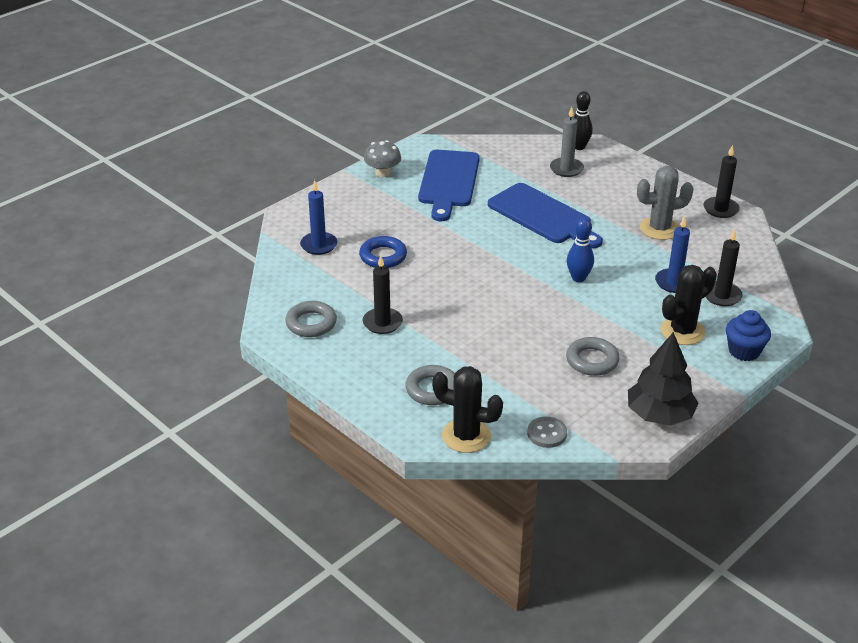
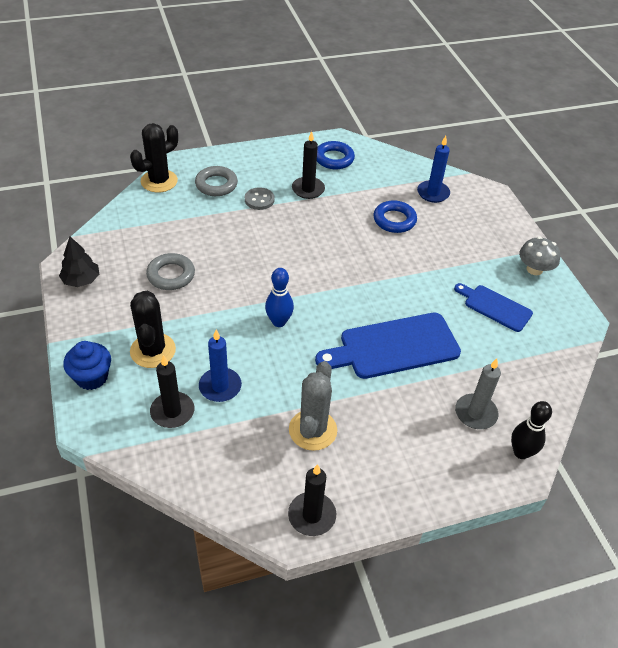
camera: 115 degrees right, 10 degrees up
grey ring [285,301,337,337] -> blue ring [317,141,355,169]
blue cutting board [418,150,480,221] -> blue cutting board [454,283,533,332], size x0.59
grey button [527,416,567,448] -> grey button moved to [245,187,275,210]
black tree [628,332,699,426] -> black tree [59,236,99,287], size x0.64

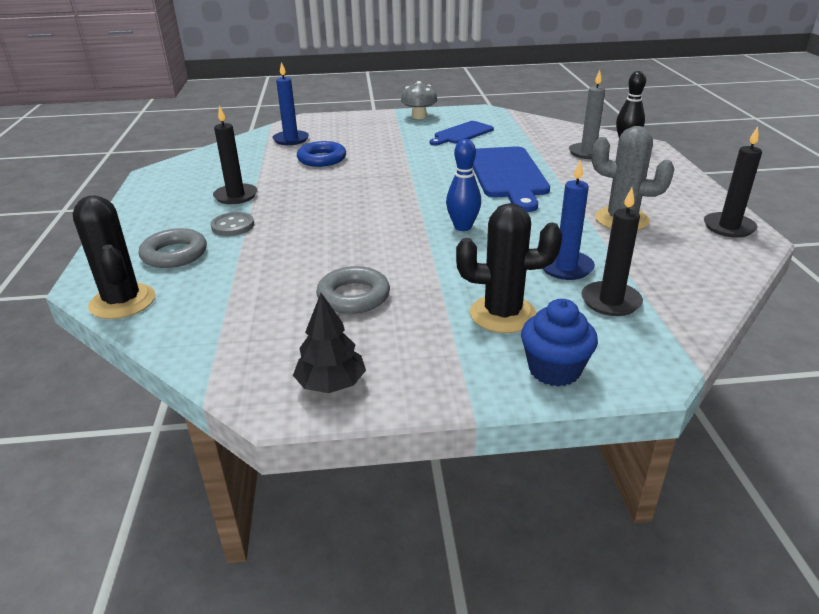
camera: 75 degrees left, 15 degrees down
blue ring [317,141,355,169] -> none

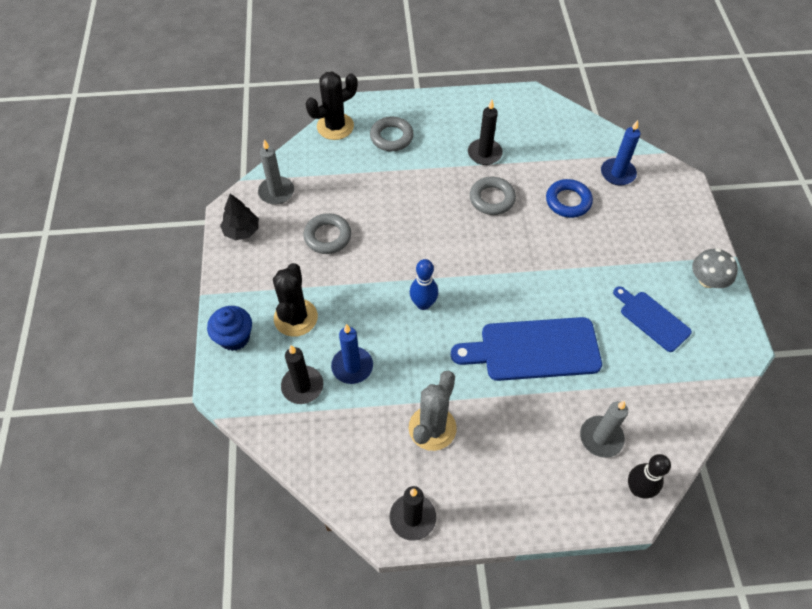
camera: 90 degrees right, 25 degrees up
grey button [210,212,254,236] -> none
none -> grey candle [258,139,294,205]
none -> grey ring [470,177,516,215]

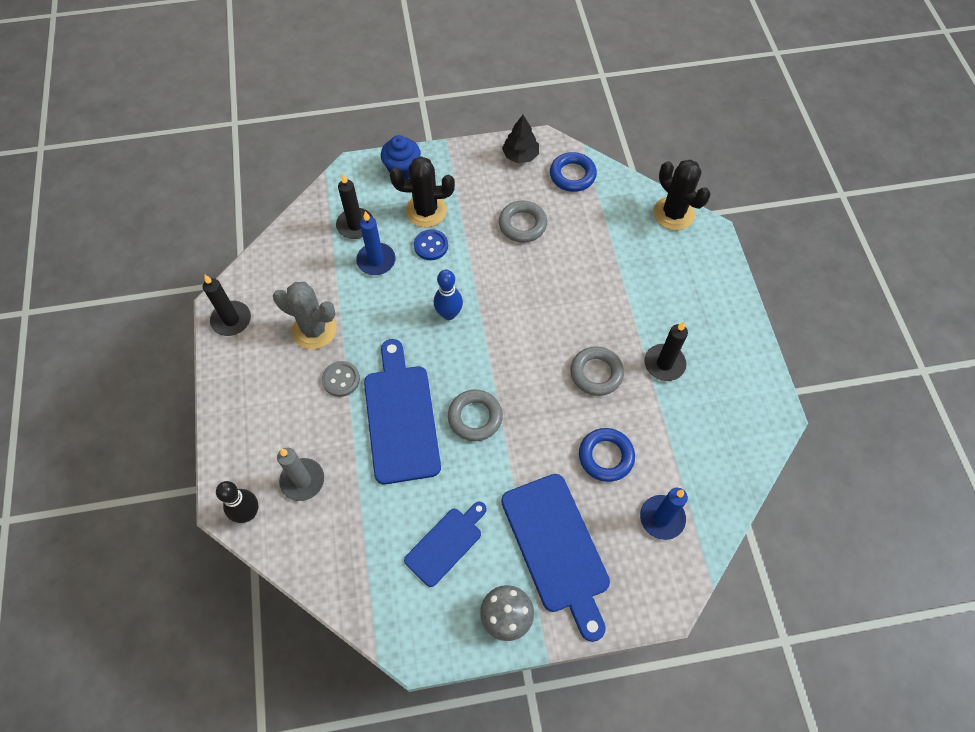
camera: 85 degrees right, 5 degrees up
grey candle [258,139,294,205] -> blue ring [550,152,597,192]
grey ring [370,116,414,151] -> grey ring moved to [448,390,503,441]
none -> grey button [322,361,360,397]
none -> blue button [414,229,448,260]
none -> blue cutting board [501,474,610,642]

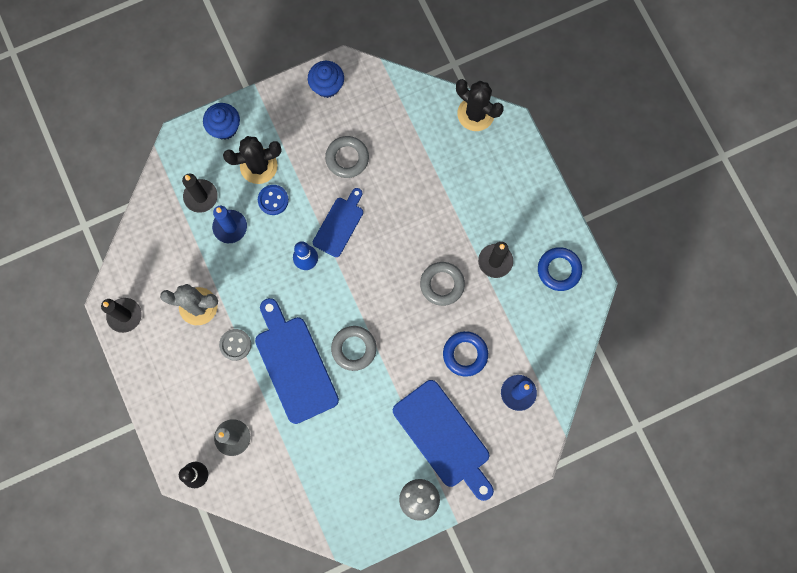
camera: 15 degrees left, 15 degrees up
blue cutting board [404,502,487,587] -> blue cutting board moved to [313,188,363,257]
black tree [502,115,539,163] -> blue cupcake [308,61,344,98]
blue ring [550,152,597,192] -> blue ring moved to [538,247,582,291]

